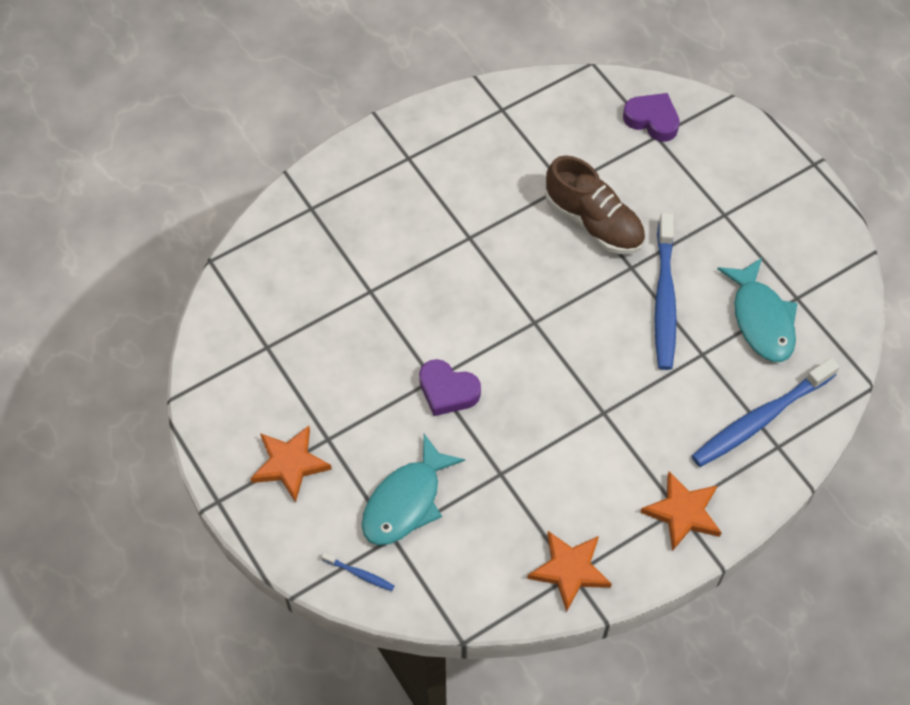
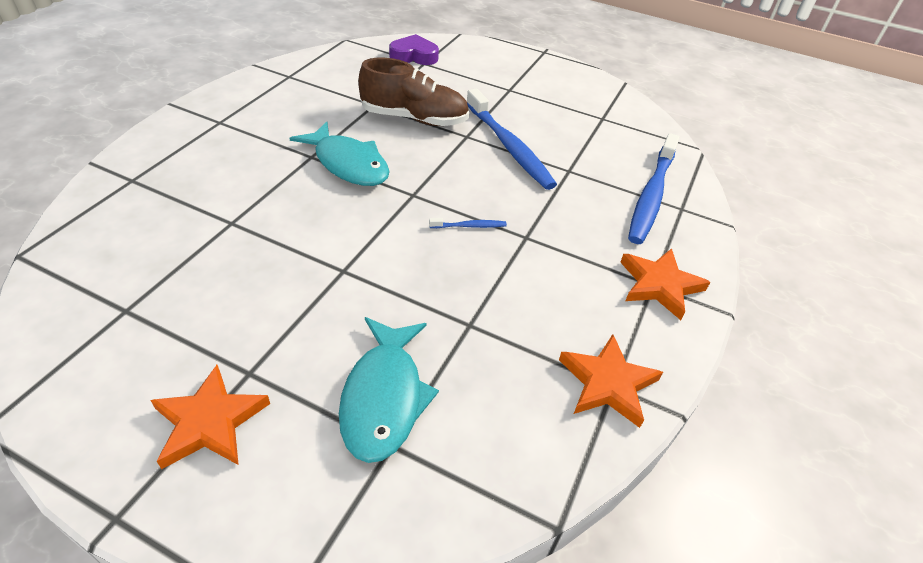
camera: 35 degrees left, 15 degrees down
blue toothbrush [322,552,395,591] -> blue toothbrush moved to [429,218,507,228]
purple heart [419,359,481,416] -> none
turquoise fish [717,258,797,362] -> turquoise fish moved to [290,122,390,186]

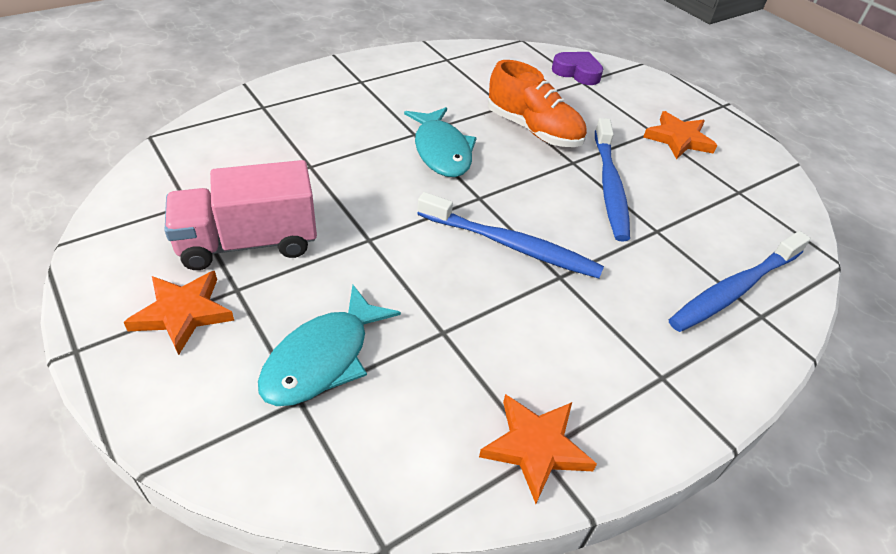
camera: 30 degrees right, 0 degrees up
brown shoe [358,58,469,126] -> orange shoe [488,60,587,147]
blue toothbrush [429,218,507,228] -> blue toothbrush [417,192,604,279], size x2.40
orange star [620,248,710,320] -> orange star moved to [643,111,717,159]
none -> pink truck [164,160,317,270]

